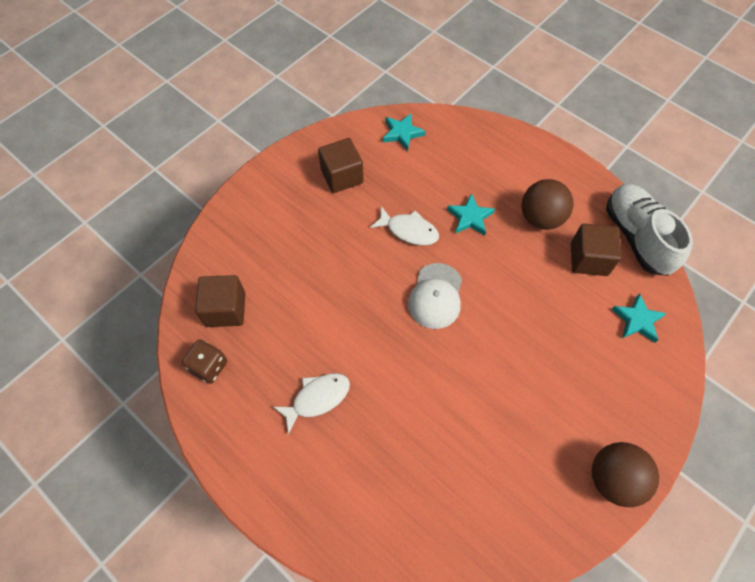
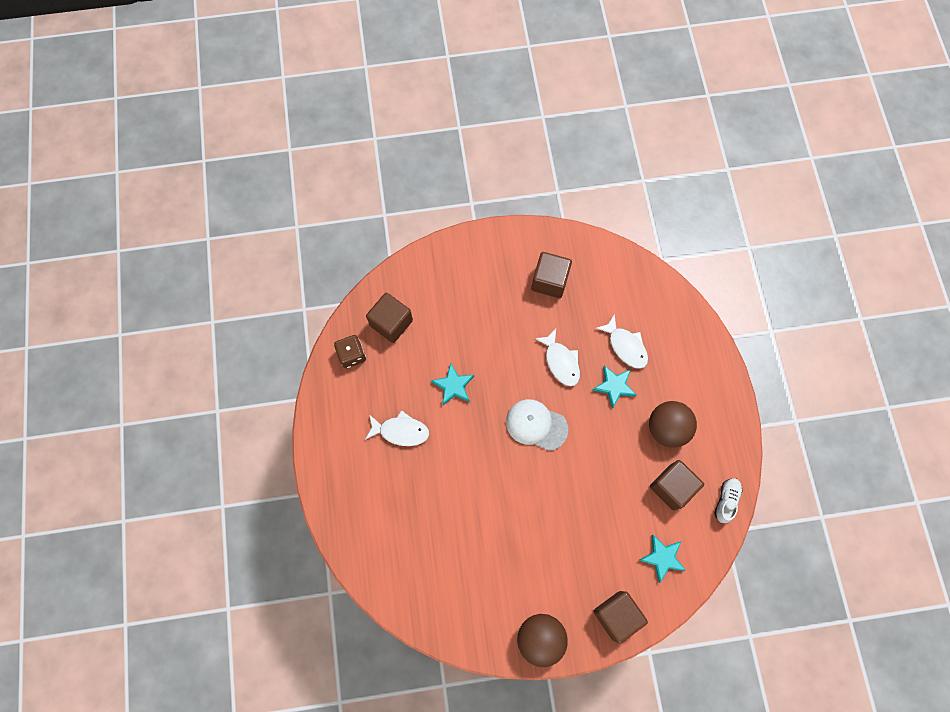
camera: 40 degrees right, 10 degrees up
turquoise star [383,113,426,151] -> turquoise star moved to [431,363,474,405]
white cap [408,263,462,329] -> white cap turned 60 degrees clockwise [506,399,568,451]
white shoe [606,184,693,276] -> white shoe [714,478,743,523], size x0.48
none -> brown cube [593,591,648,644]
none -> white fish [595,314,648,369]

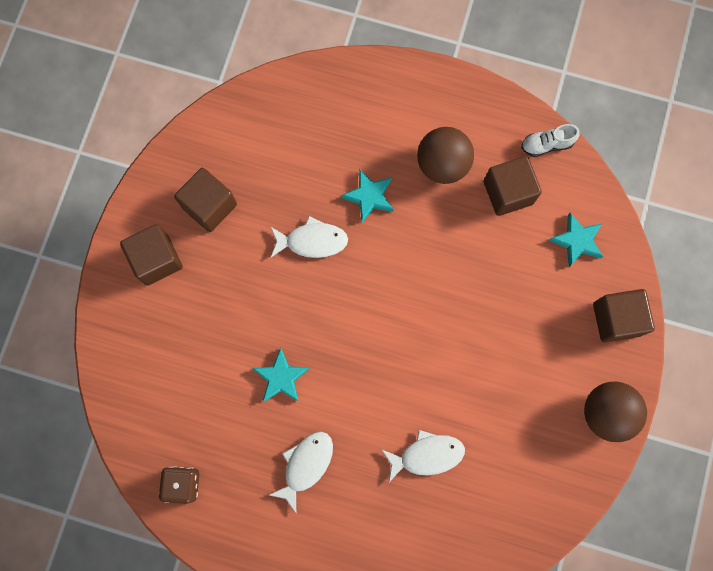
camera: 65 degrees left, 5 degrees up
brown cube [366,292,413,343] -> brown cube moved to [120,224,183,286]
white cap [506,399,568,451] -> none
white fish [595,314,648,369] -> white fish moved to [381,430,465,482]
white shoe [714,478,743,523] -> white shoe turned 60 degrees counterclockwise [521,124,580,157]

